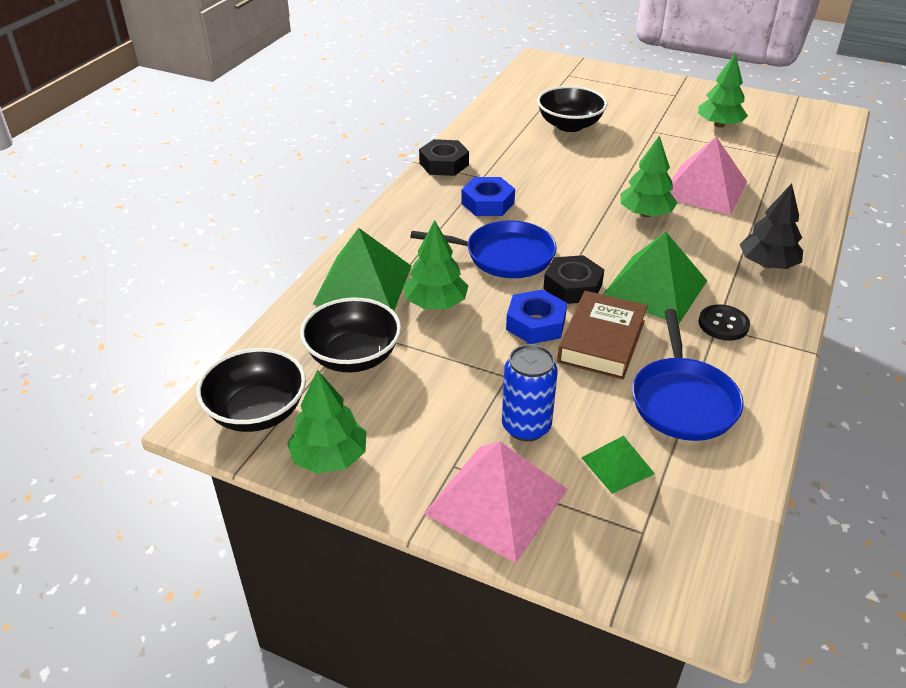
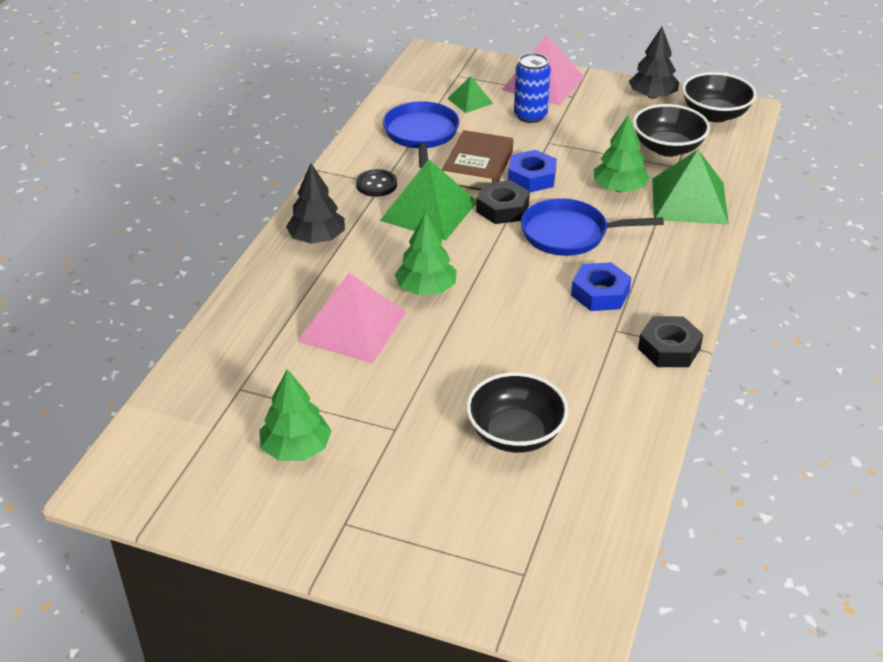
camera: 175 degrees right, 0 degrees up
green tree [287,370,366,474] -> black tree [629,27,679,99]

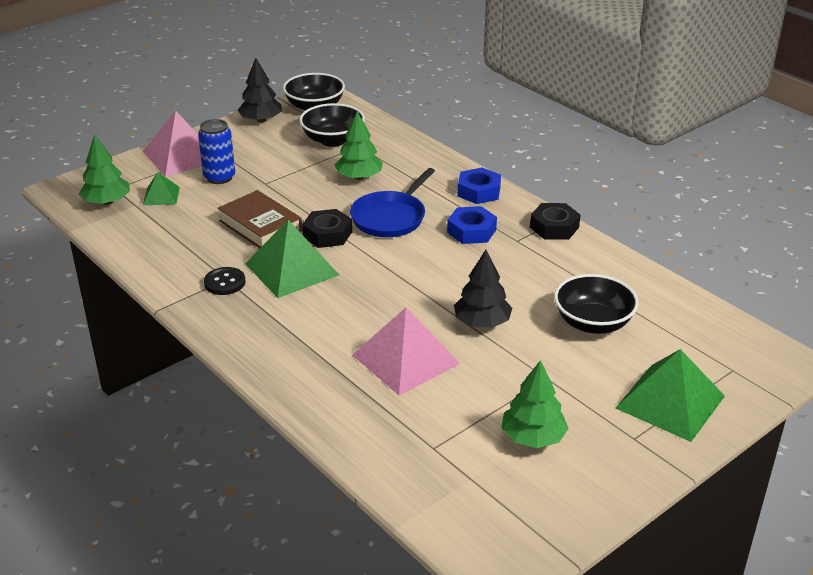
camera: 60 degrees left, 5 degrees down
black tree [286,164,345,244] -> black tree moved to [454,250,512,328]
blue pan [383,101,460,168] -> none
green tree [394,212,457,295] -> green tree moved to [79,135,130,205]
blue nut [508,150,557,192] -> blue nut moved to [458,167,501,204]
green pyramid [652,150,729,225] -> green pyramid moved to [616,349,725,442]

